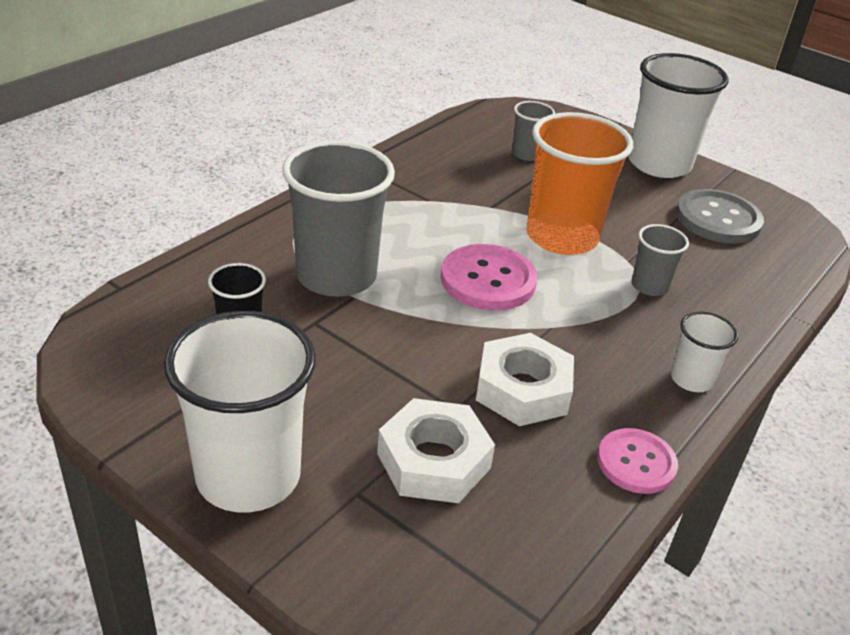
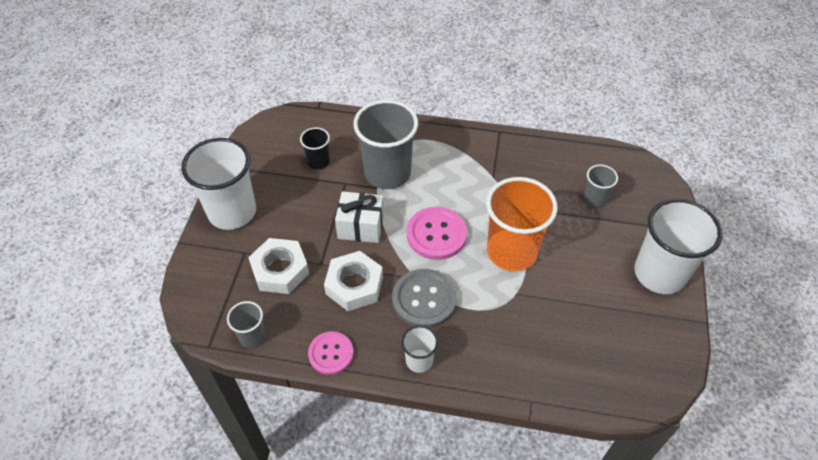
camera: 65 degrees right, 15 degrees up
grey cup [632,224,689,296] -> grey cup moved to [227,301,266,348]
grey button [676,189,764,244] -> grey button moved to [392,269,457,328]
none -> white gift [335,191,384,243]

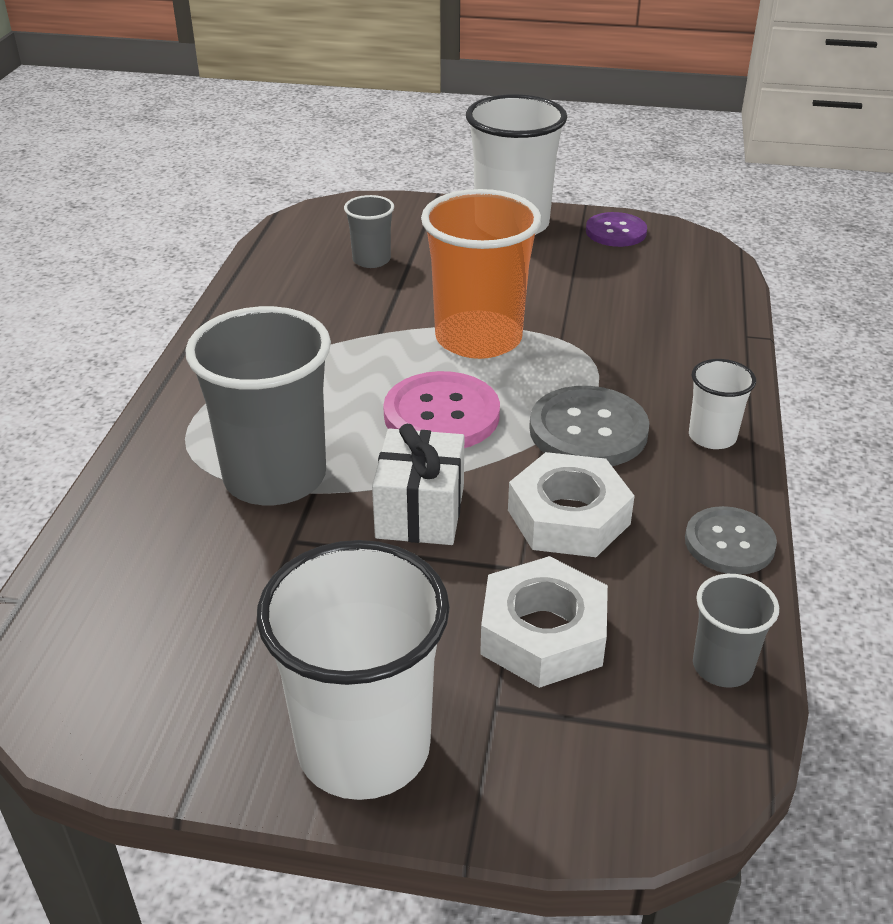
camera: 90 degrees left, 15 degrees down
black cup [300,127,330,169] -> none
pink button [308,331,354,375] -> grey button [685,506,777,575]
none -> purple button [586,212,647,247]

